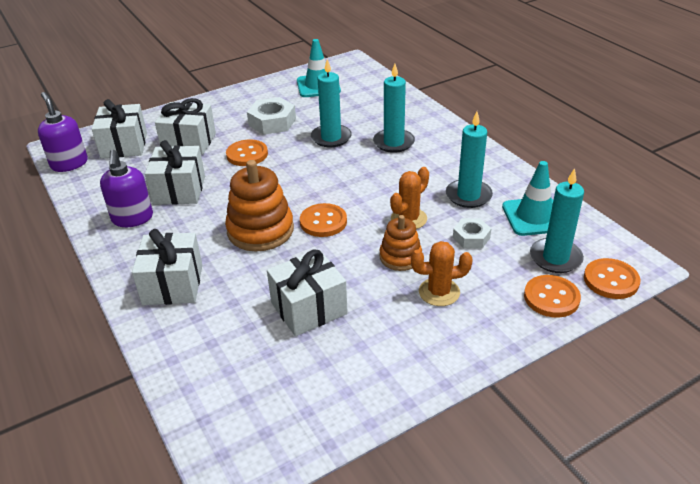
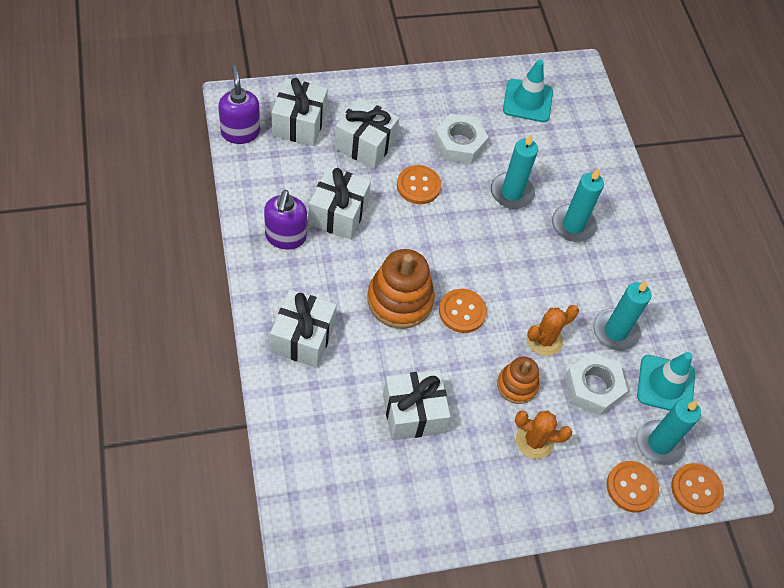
camera: 10 degrees right, 20 degrees up
white nut [453,218,491,249] -> white nut [565,352,628,416], size x1.63

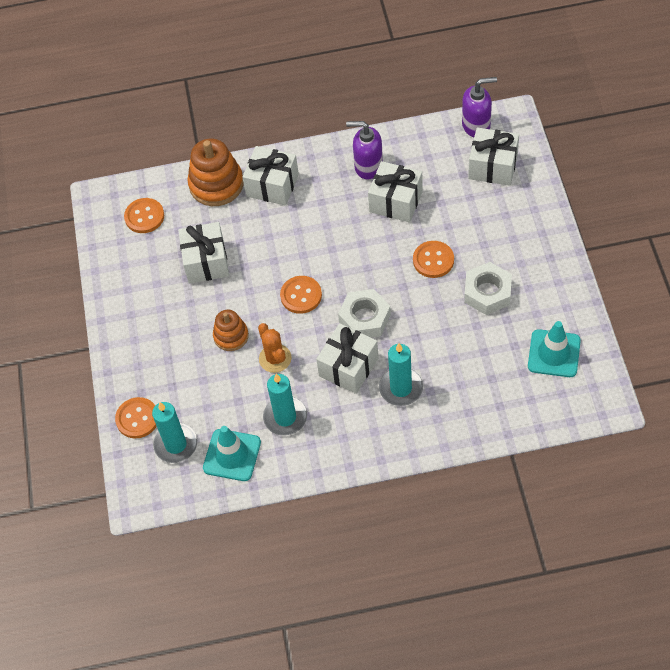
camera: 105 degrees right, 0 degrees up
white gift [335,97,399,169] -> white gift moved to [316,323,379,394]
orange stacking toy [367,249,435,329] -> orange stacking toy moved to [188,139,244,206]
turquoise candle [491,134,538,209] -> none
orange cactus [515,411,572,459] -> none
white nut [565,352,628,416] -> white nut moved to [338,289,391,338]
orange button [671,463,724,515] -> orange button moved to [124,198,164,233]

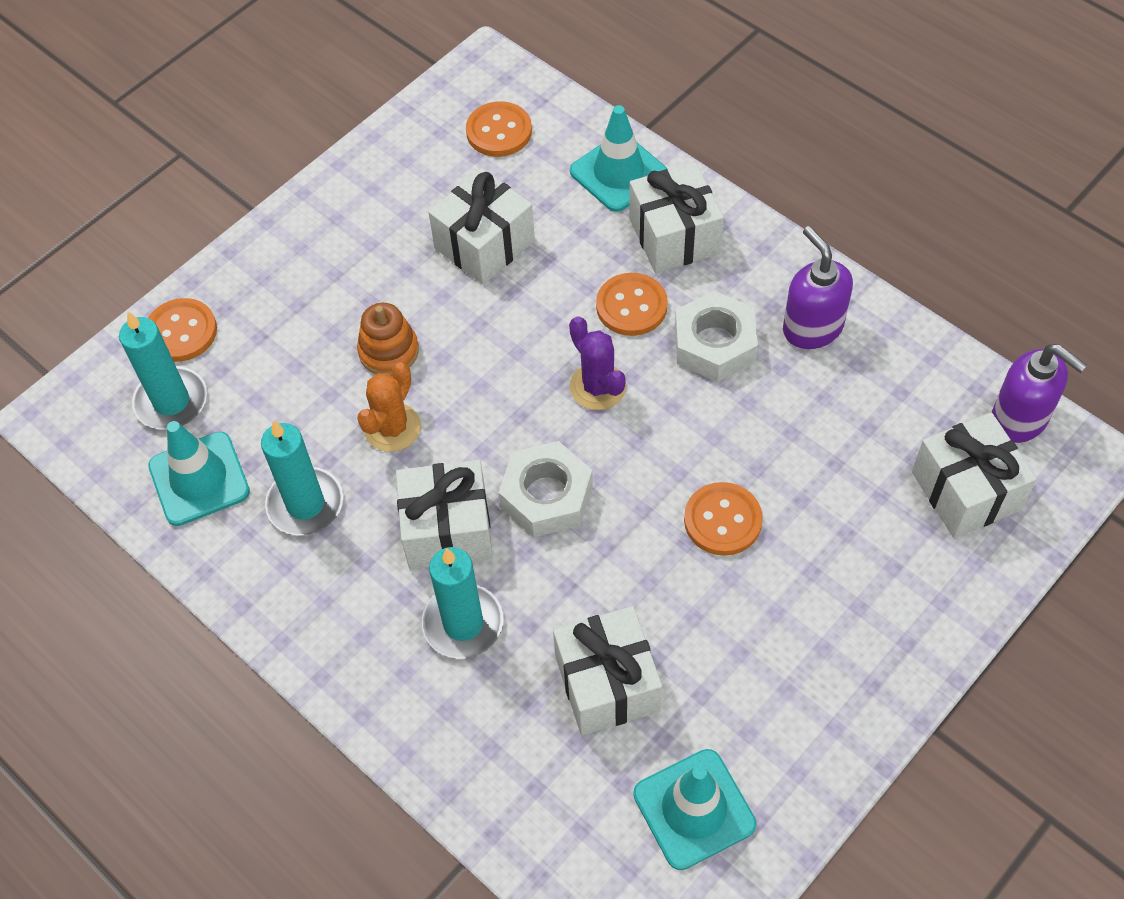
camera: 50 degrees right, 0 degrees up
orange stacking toy [188,139,244,206] -> turquoise traffic cone [570,105,668,212]
orange button [280,276,322,314] -> orange button moved to [596,273,668,336]
white gift [368,161,423,223] -> white gift moved to [553,606,662,735]
white nut [464,262,512,315] -> white nut moved to [675,290,758,382]
none -> purple cactus [569,316,626,410]

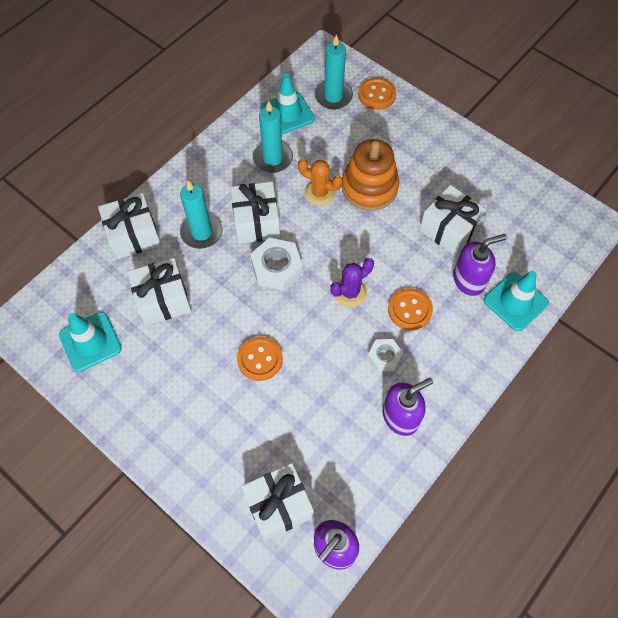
camera: 85 degrees right, 5 degrees up
orange stacking toy [357,303,419,376] -> orange stacking toy [342,139,399,211], size x1.67
orange button [466,101,532,157] -> none
white gift [629,162,724,273] -> white gift moved to [98,193,161,259]
white nut [675,290,758,382] -> white nut [367,339,403,372], size x0.61
none -> purple soap dispenser [453,234,507,296]

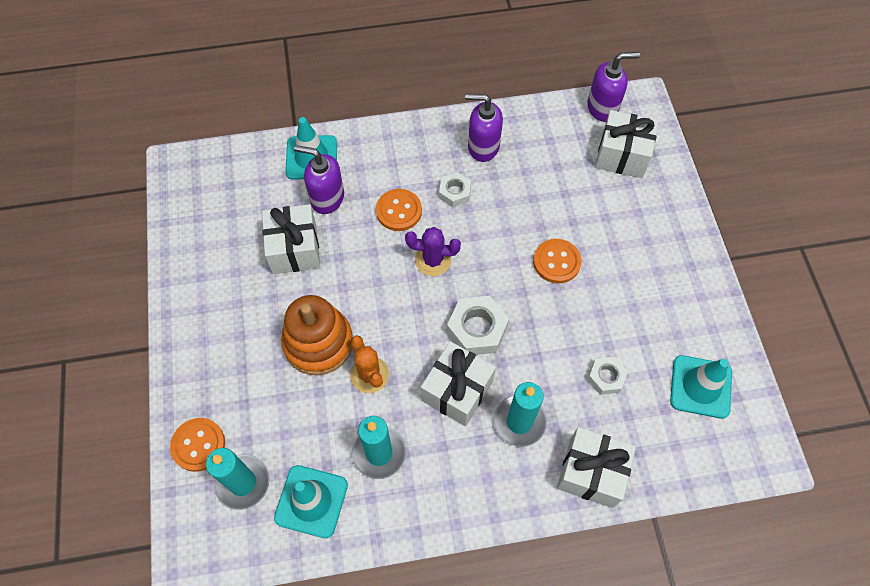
camera: 140 degrees left, 0 degrees up
white gift [127,258,191,326] -> white nut [587,357,628,395]

